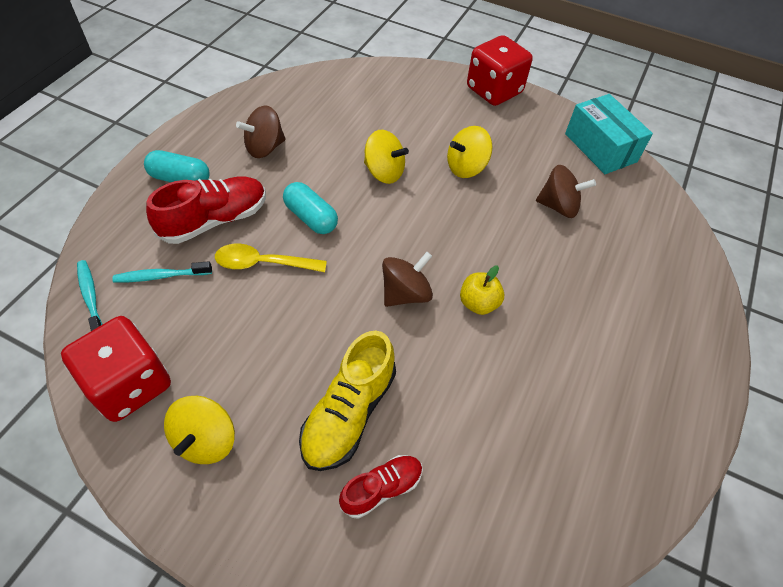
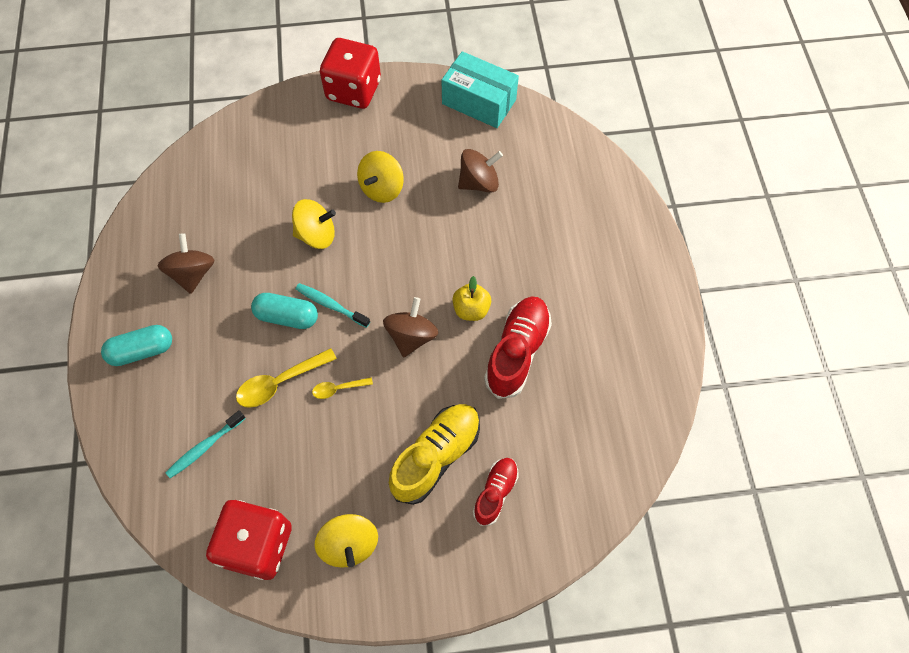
camera: 30 degrees left, 10 degrees up
turquoise toothbrush [77,260,103,331] -> turquoise toothbrush moved to [296,283,370,328]
red shoe [146,176,266,244] -> red shoe moved to [484,296,552,399]
brown spinning top [236,105,286,158] -> brown spinning top turned 150 degrees clockwise [158,233,215,294]
yellow shoe [299,331,396,471] -> yellow shoe turned 135 degrees counterclockwise [389,404,480,505]
none -> yellow spoon [312,377,373,399]

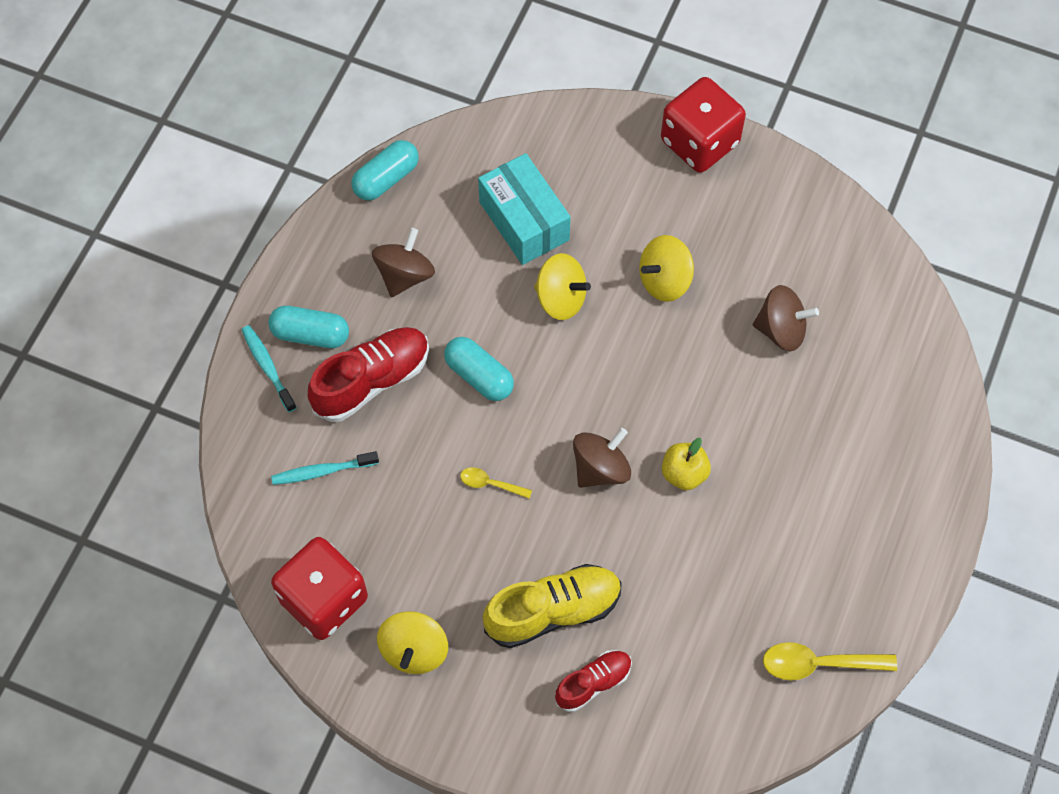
camera: 30 degrees right, 0 degrees up
yellow spoon [236,348,337,408] -> yellow spoon moved to [763,642,897,680]
turquoise toothbrush [296,283,370,328] -> turquoise toothbrush moved to [242,325,297,412]
turquoise box [442,51,519,128] -> turquoise box moved to [478,153,571,265]
red shoe [484,296,552,399] -> red shoe moved to [308,327,429,422]
none -> turquoise capsule [351,140,419,201]

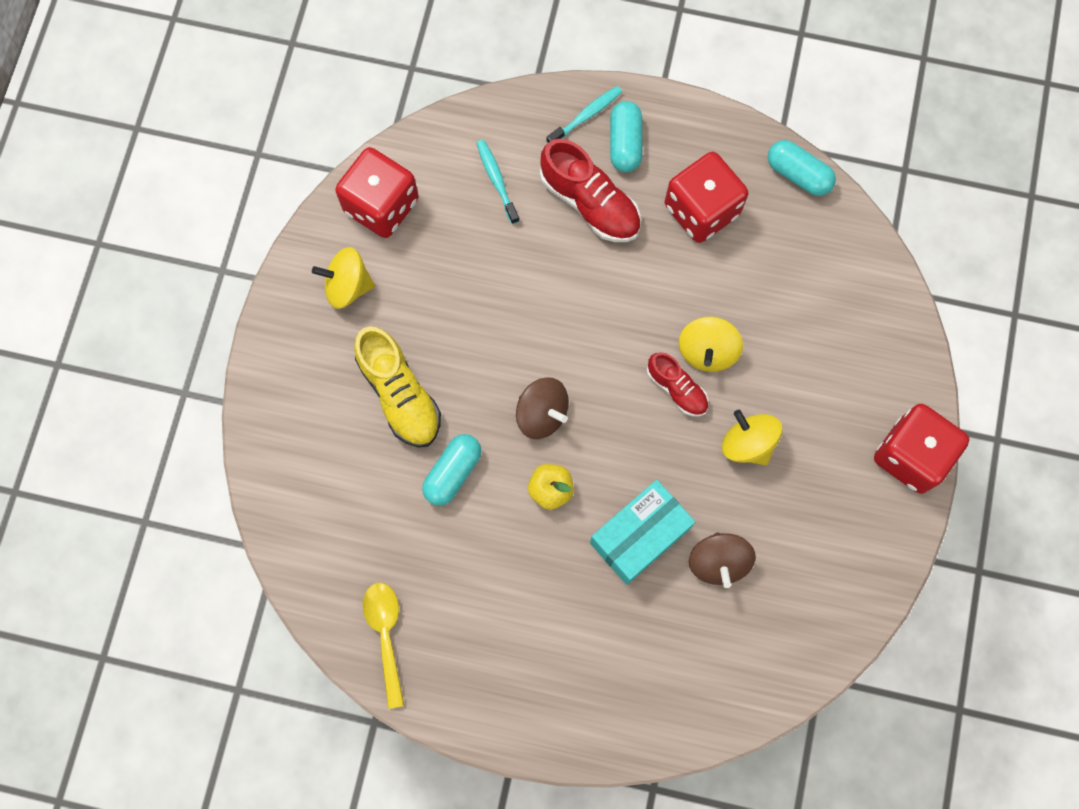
camera: 80 degrees right, 10 degrees up
brown spinning top [372,228,435,297] -> red dice [665,152,748,243]
turquoise capsule [444,337,514,401] -> turquoise capsule moved to [422,434,481,506]
yellow spoon [460,467,532,499] -> none
turquoise box [478,153,571,265] -> turquoise box moved to [590,480,695,585]
red shoe [555,650,632,712] -> red shoe moved to [647,352,708,417]

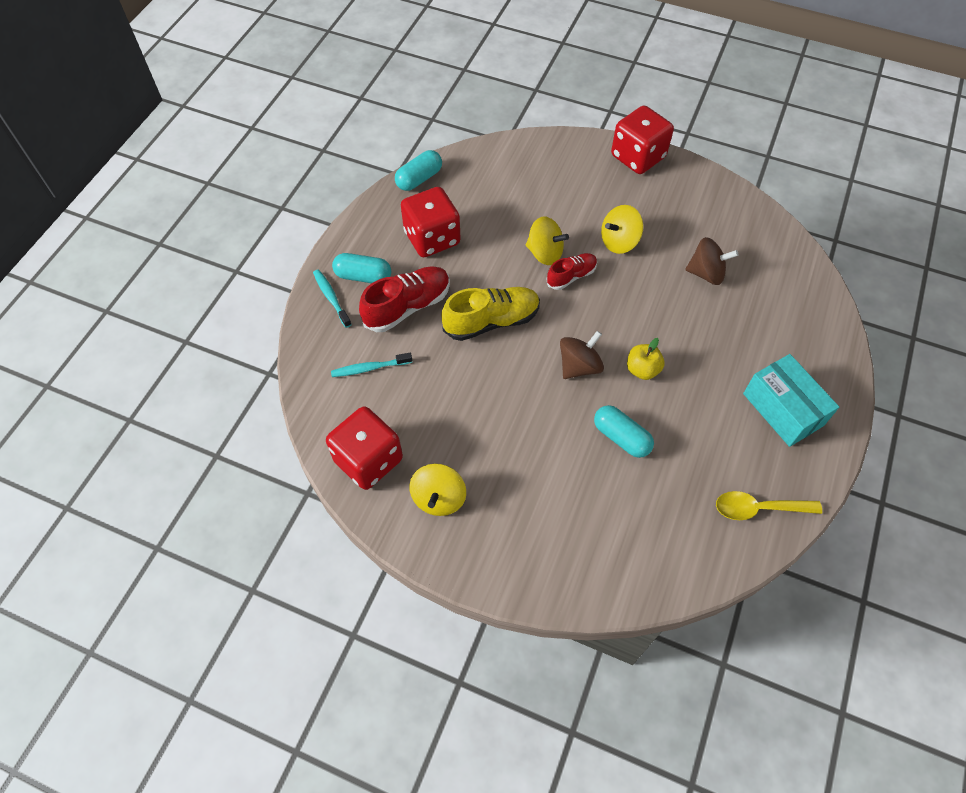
camera: 80 degrees left, 15 degrees down
yellow shoe [354,326,441,447] -> yellow shoe moved to [441,287,540,341]
turquoise box [590,480,695,585] -> turquoise box moved to [743,354,839,447]

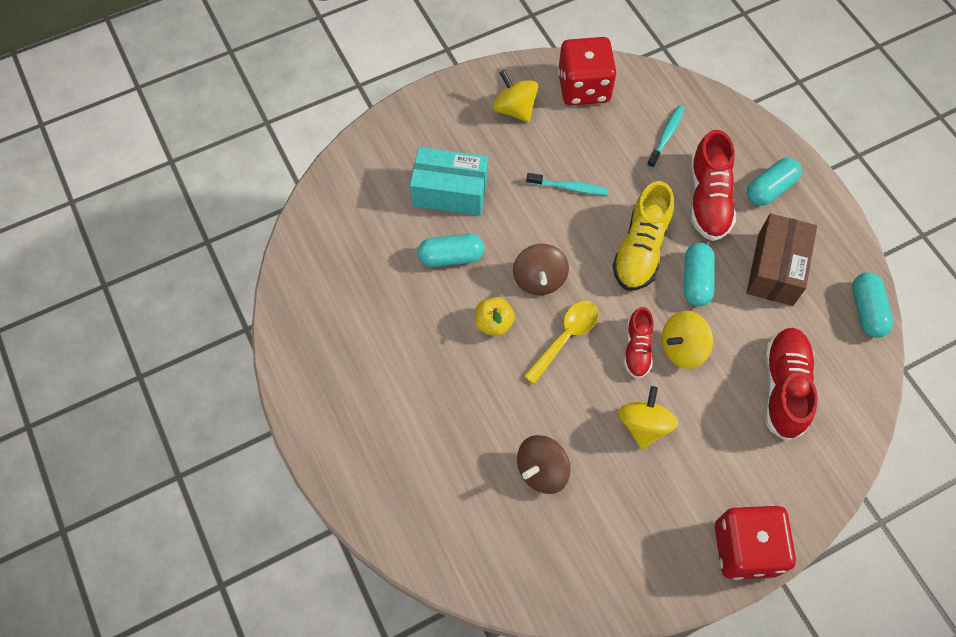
camera: 130 degrees right, 5 degrees up
turquoise toothbrush [313,270,352,328] -> turquoise toothbrush moved to [526,173,609,195]
red dice [401,187,461,257] -> brown box [746,214,817,306]
yellow spoon [716,491,822,520] -> yellow spoon moved to [524,301,599,384]
turquoise box [743,354,839,447] -> turquoise box moved to [410,147,488,216]
none -> turquoise capsule [684,243,715,306]
none -> red shoe [765,328,818,441]

